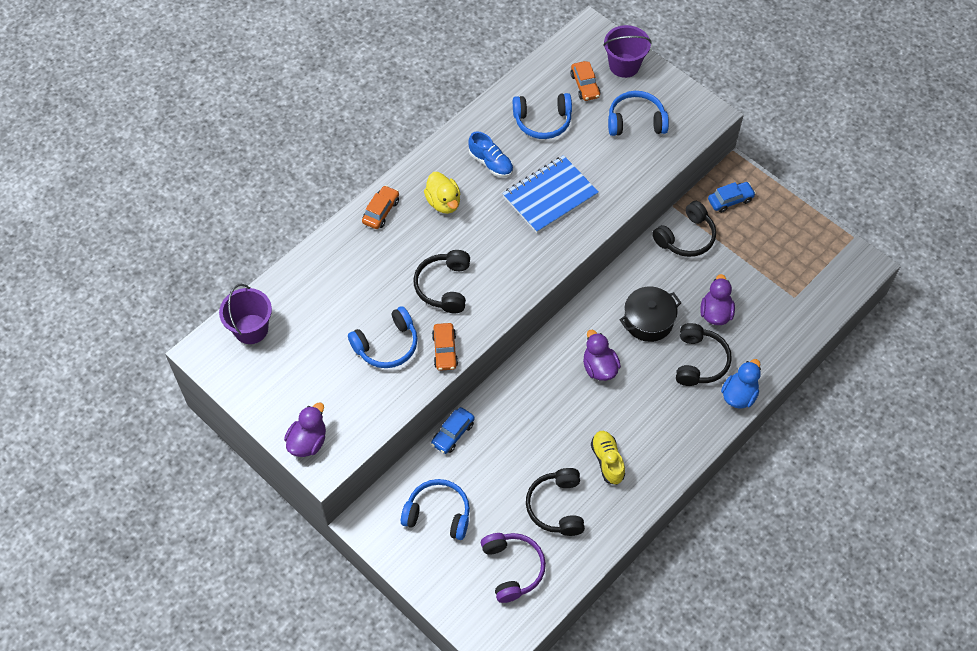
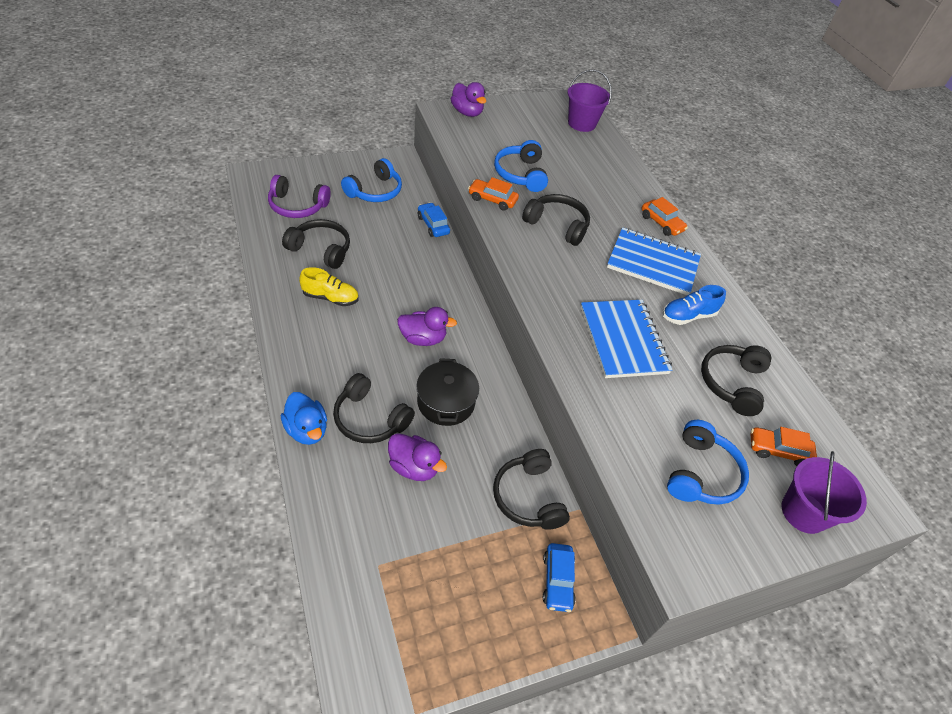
camera: 110 degrees right, 10 degrees down
yellow duck [424,172,460,214] -> blue notebook [607,227,701,295]
blue headphones [513,93,572,139] -> black headphones [701,345,771,416]

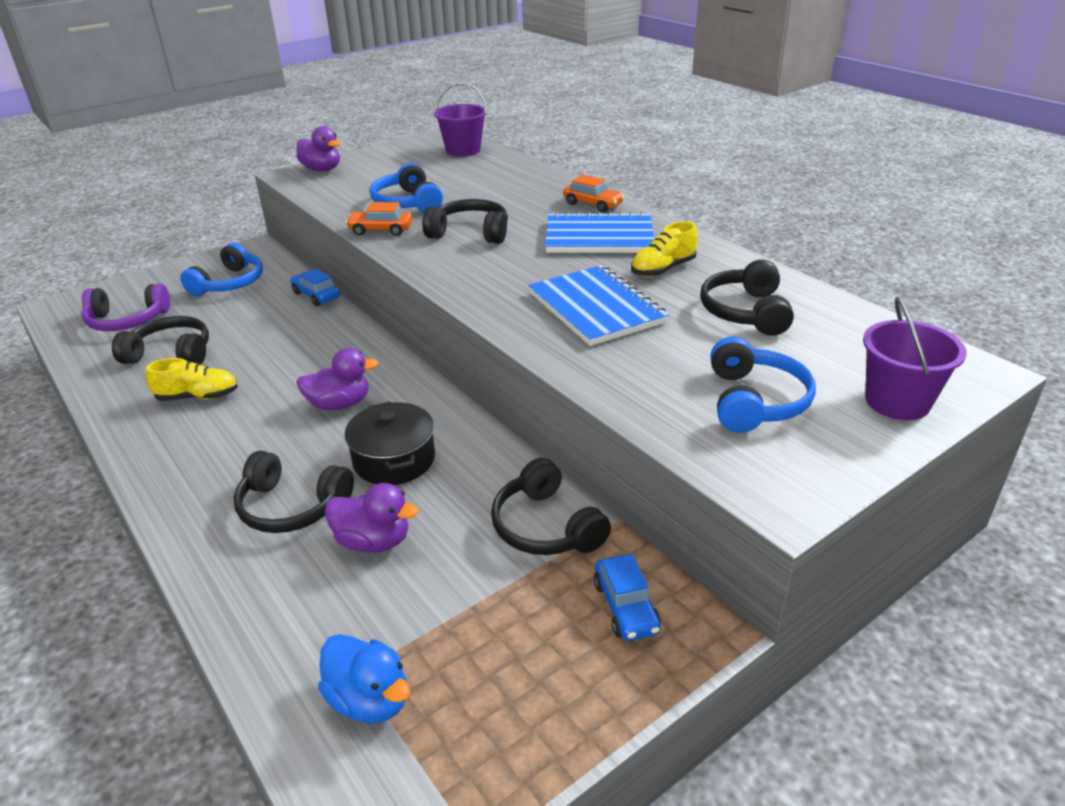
camera: 10 degrees left, 15 degrees down
blue duck [281,392,327,445] -> blue duck moved to [318,634,410,723]
blue shoe [662,285,726,325] -> yellow shoe [631,221,698,277]
orange car [750,427,817,466] -> none

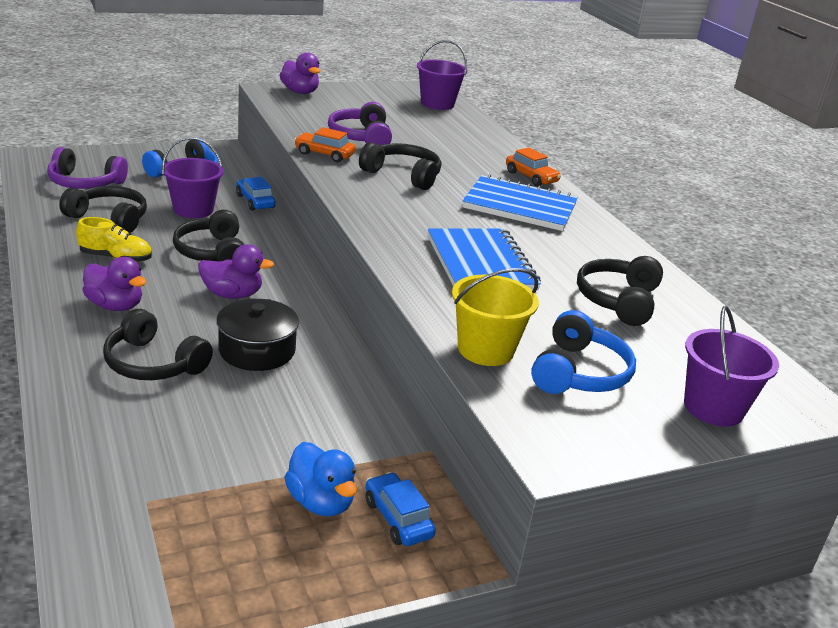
camera: 10 degrees right, 5 degrees down
blue duck [318,634,410,723] -> blue duck moved to [284,442,357,516]
purple duck [325,483,419,553] -> purple duck moved to [83,257,147,311]
blue headphones [370,163,443,212] -> purple headphones [328,102,392,145]
black headphones [491,458,611,555] -> black headphones moved to [173,210,244,262]
blue car [594,554,661,641] -> blue car turned 150 degrees clockwise [365,472,436,546]
yellow shoe [631,221,698,277] -> none
none -> purple bucket [162,137,224,218]
none -> yellow bucket [452,268,539,366]

